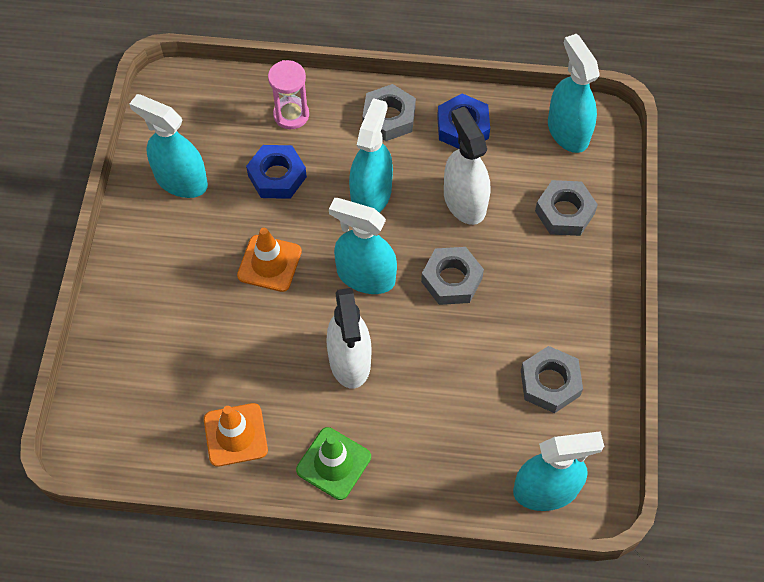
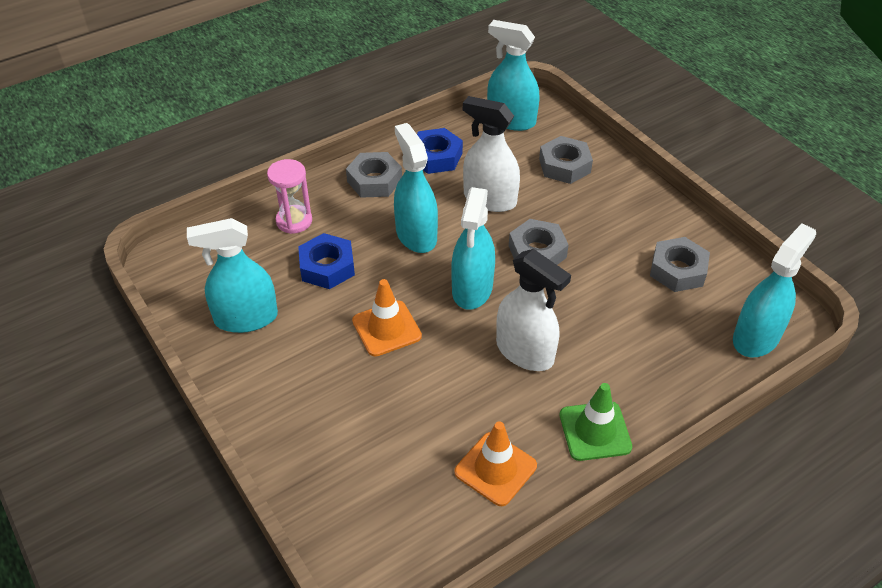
camera: 40 degrees left, 15 degrees down
turquoise spray bottle [329,198,397,294] -> turquoise spray bottle turned 60 degrees counterclockwise [451,187,495,310]

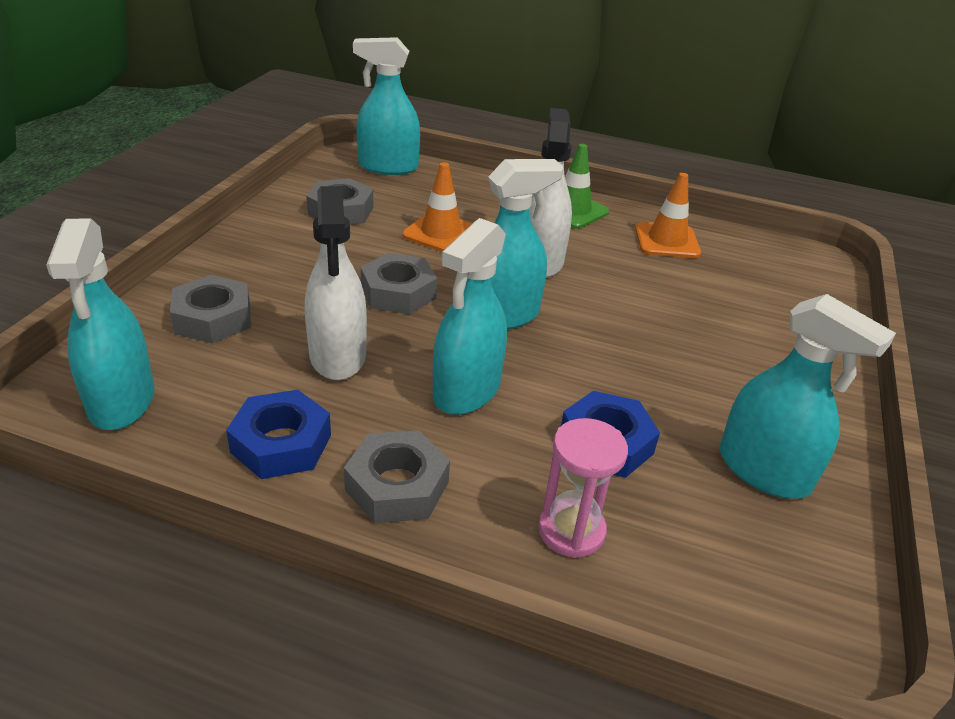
camera: 130 degrees left, 10 degrees down
orange traffic cone [352,279,422,357] -> orange traffic cone moved to [402,162,473,252]

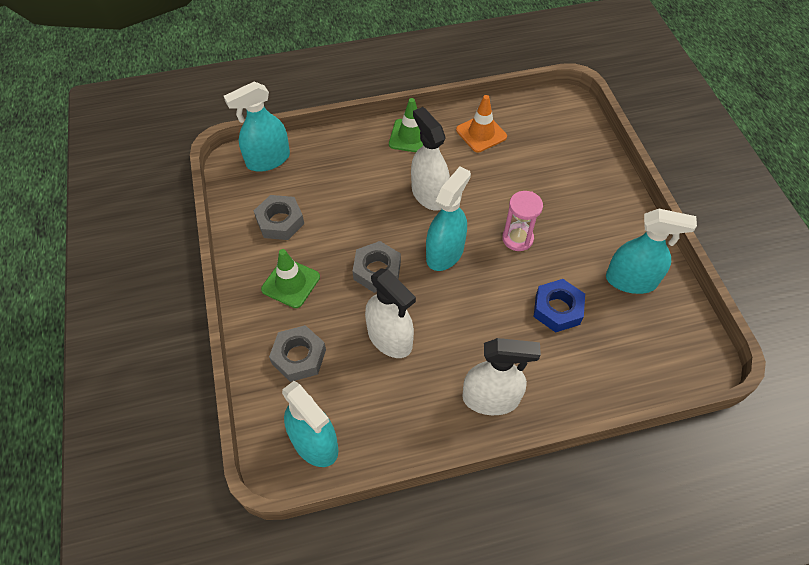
camera: 30 degrees left, 20 degrees up
blue nut [226,390,331,479] -> none
grey nut [344,430,450,524] -> white spray bottle [462,338,541,415]
orange traffic cone [402,162,473,252] -> none
turquoise spray bottle [433,218,507,415] -> none
pink hourglass [538,418,628,558] -> pink hourglass moved to [502,191,543,251]
none -> green traffic cone [261,249,320,308]

